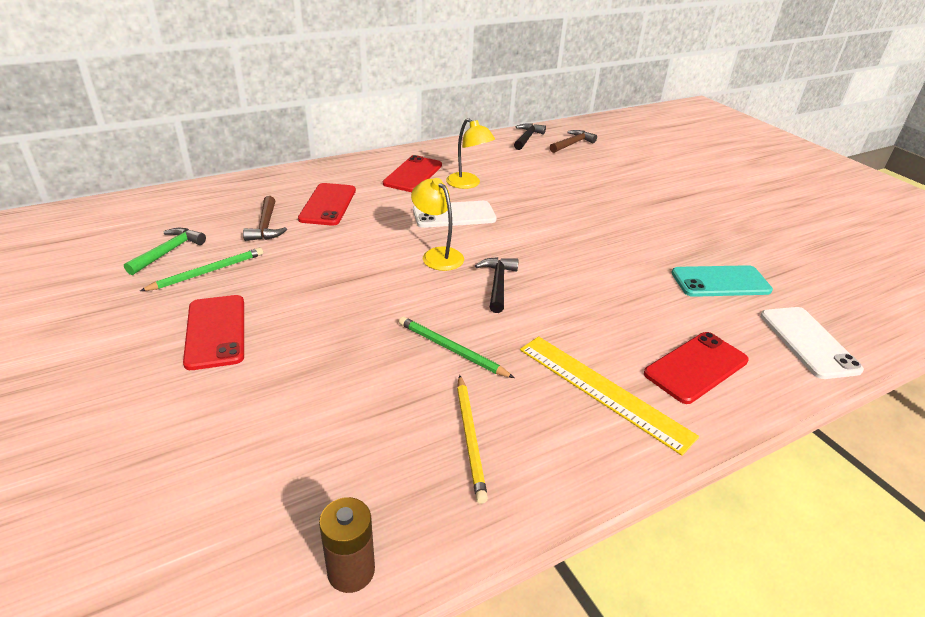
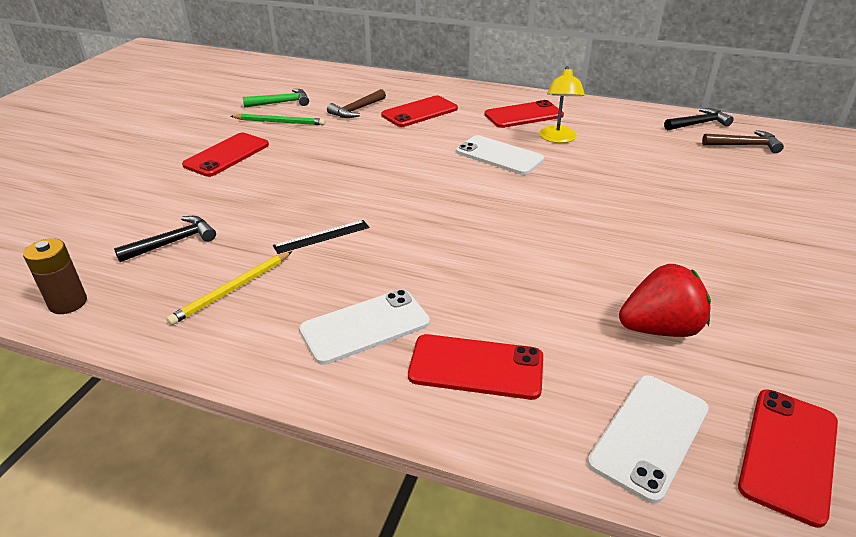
camera: 50 degrees right, 0 degrees up
green pencil [399,316,514,378] -> black ruler [273,220,369,254]
yellow lamp [411,178,464,271] -> none
black hammer [475,257,519,313] -> black hammer moved to [114,216,216,262]
yellow ruler [520,336,699,456] -> white phone [299,289,430,365]
turquoise phone [671,265,773,297] -> red strawberry [619,264,711,337]
none -> red phone [738,389,838,528]

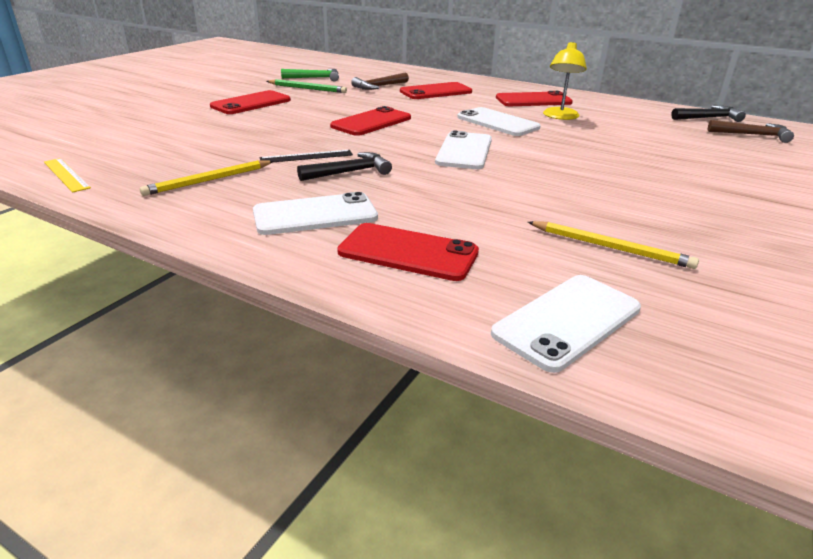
camera: 10 degrees right, 5 degrees down
brown battery [23,238,87,314] -> yellow ruler [44,158,91,193]
black hammer [114,216,216,262] -> black hammer moved to [297,152,392,181]
red strawberry [619,264,711,337] -> yellow pencil [528,221,699,269]
red phone [738,389,838,528] -> red phone moved to [330,106,411,136]
none -> white phone [435,130,492,169]

